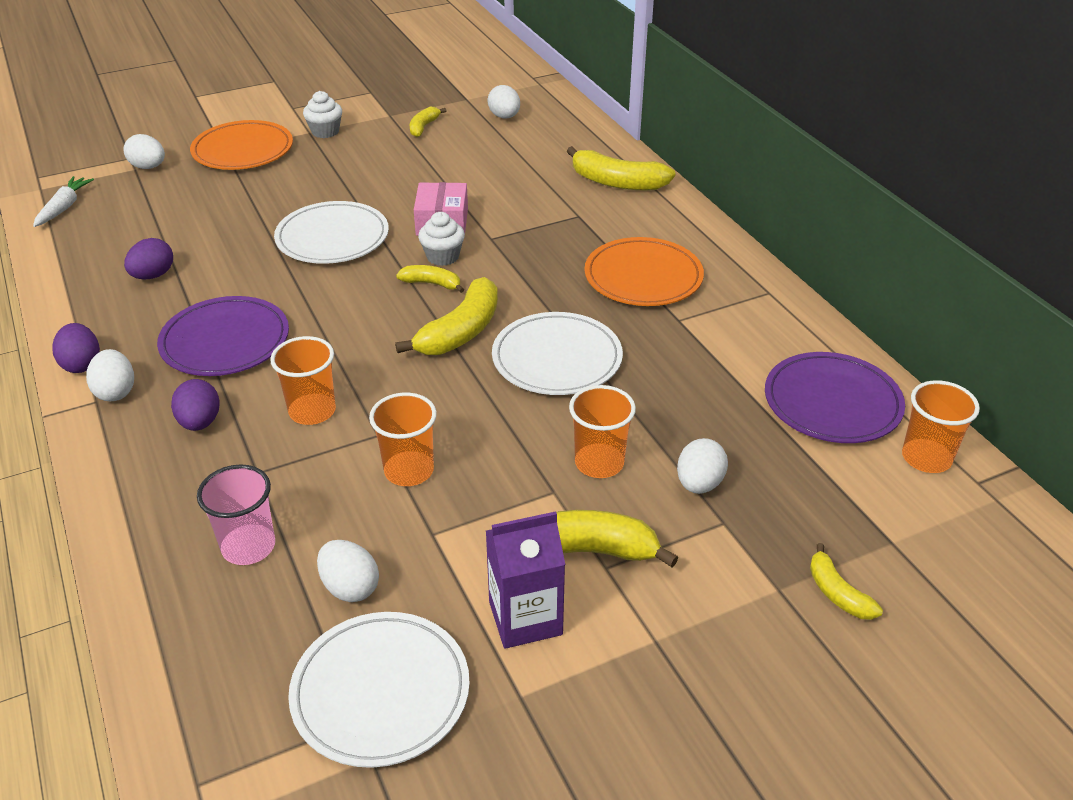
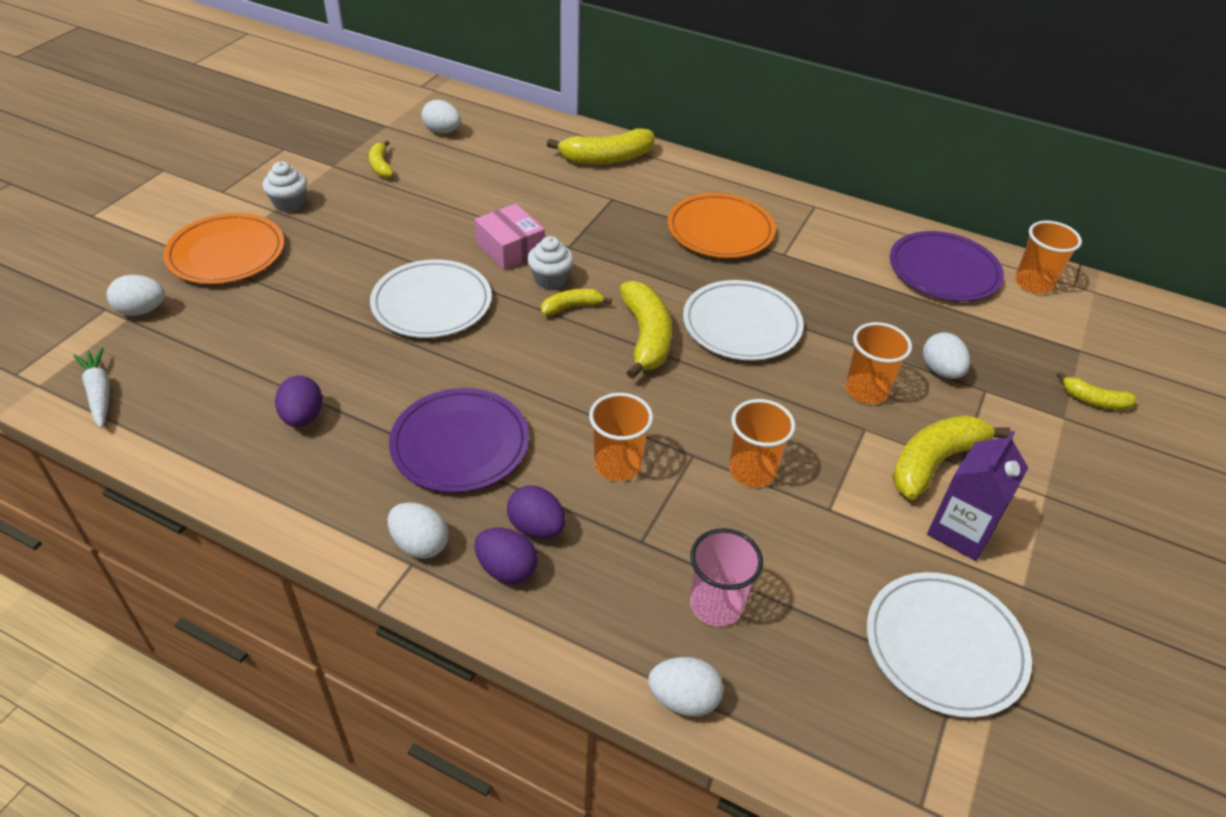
camera: 40 degrees left, 5 degrees up
purple egg [52,323,100,373] -> purple egg moved to [474,528,538,584]
white egg [317,540,379,602] -> white egg moved to [648,657,723,717]

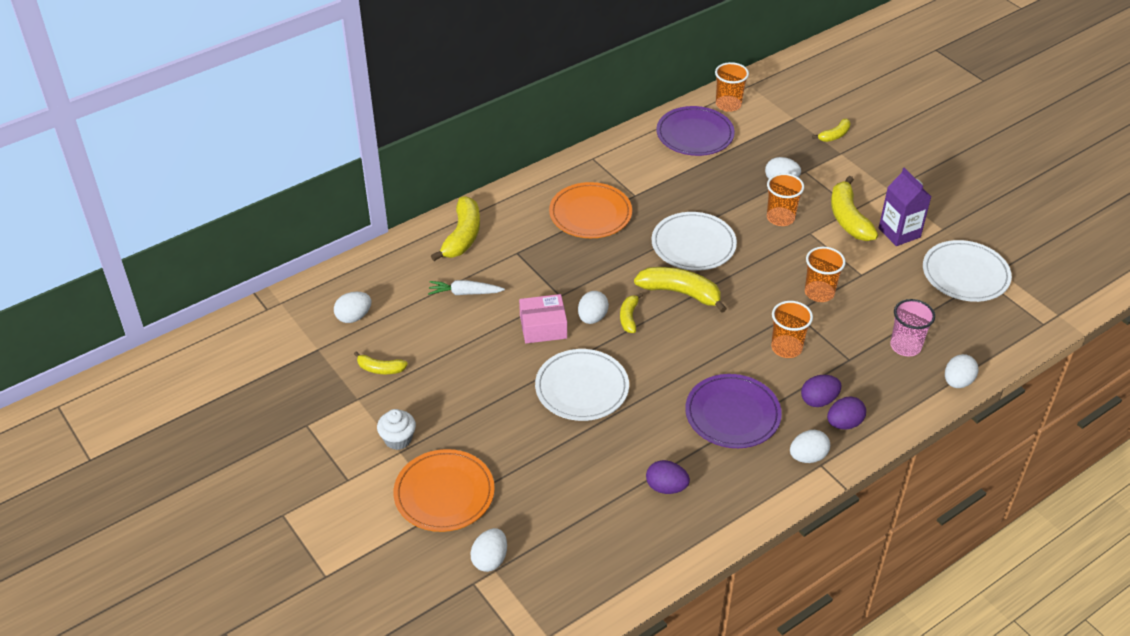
camera: 60 degrees left, 0 degrees up
white carrot [73,347,110,428] -> white carrot moved to [428,280,505,295]
white cupcake [527,236,574,290] -> white egg [578,291,609,324]

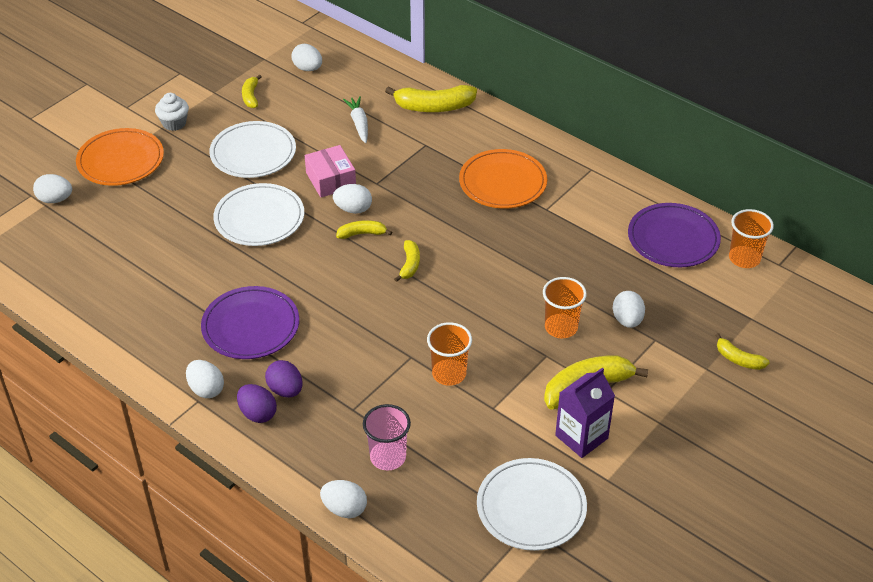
camera: 75 degrees right, 0 degrees up
yellow banana [634,267,727,313] -> yellow banana [394,240,420,282], size x0.55
purple egg [646,460,690,494] -> none
white plate [652,212,737,271] -> white plate moved to [209,121,296,178]
orange cup [771,301,813,358] -> none

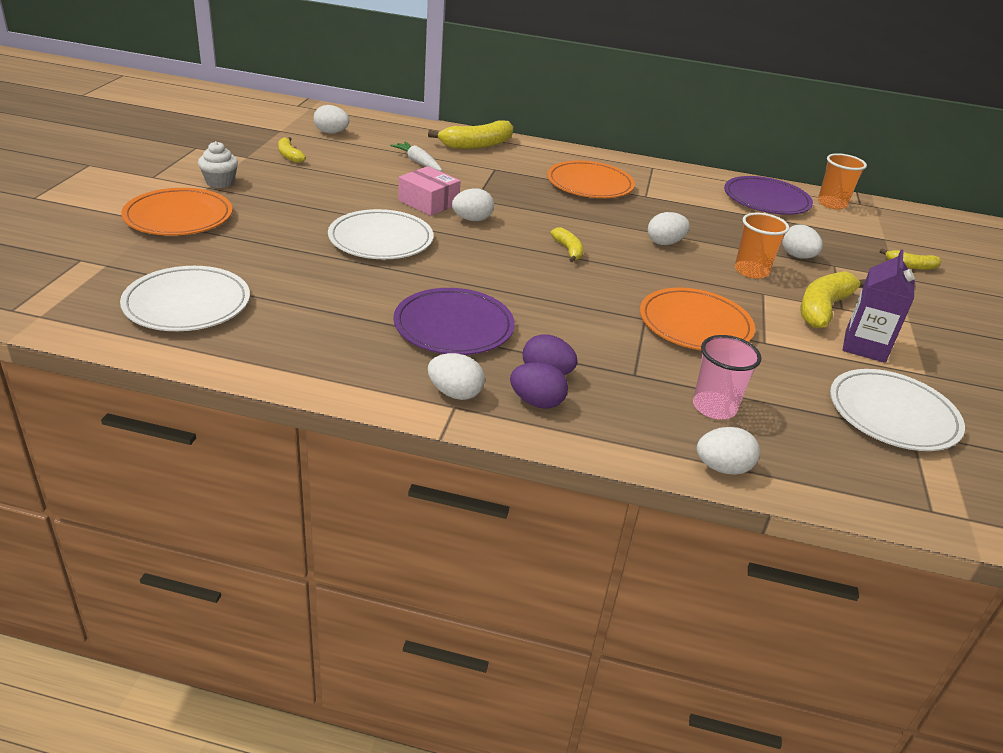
camera: 30 degrees left, 10 degrees down
white egg [33,174,72,203] -> white egg moved to [648,212,690,245]
white plate [209,121,296,178] -> white plate moved to [120,266,250,331]
yellow banana [336,220,392,239] -> none
orange cup [427,322,472,386] -> orange plate [640,288,755,350]

